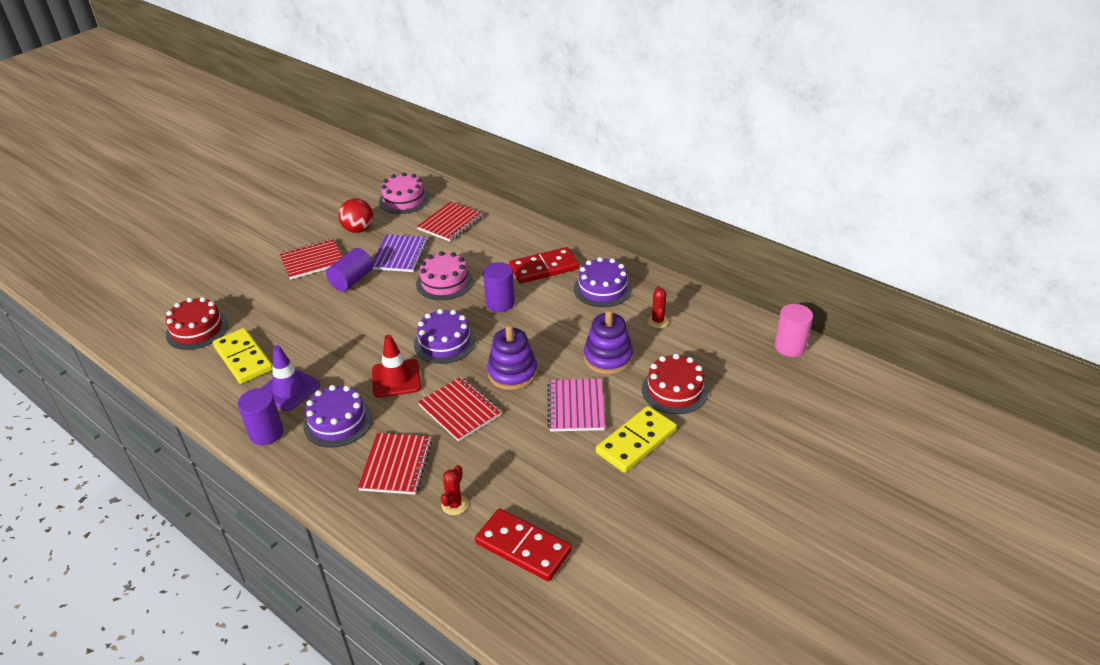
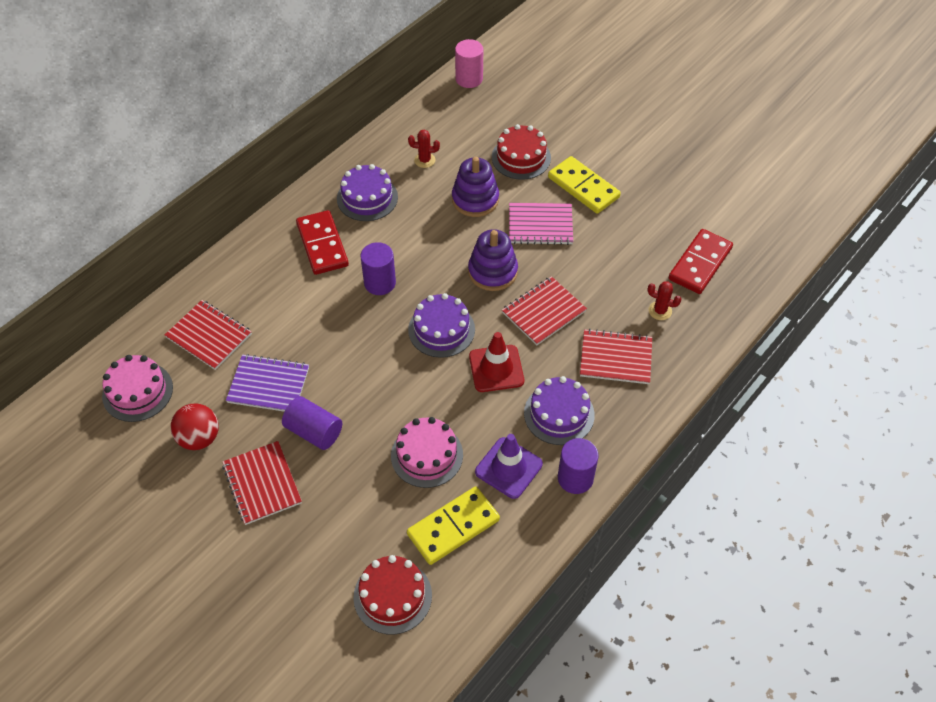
camera: 90 degrees left, 15 degrees up
pink cake [416,251,473,300] -> pink cake moved to [391,417,463,488]

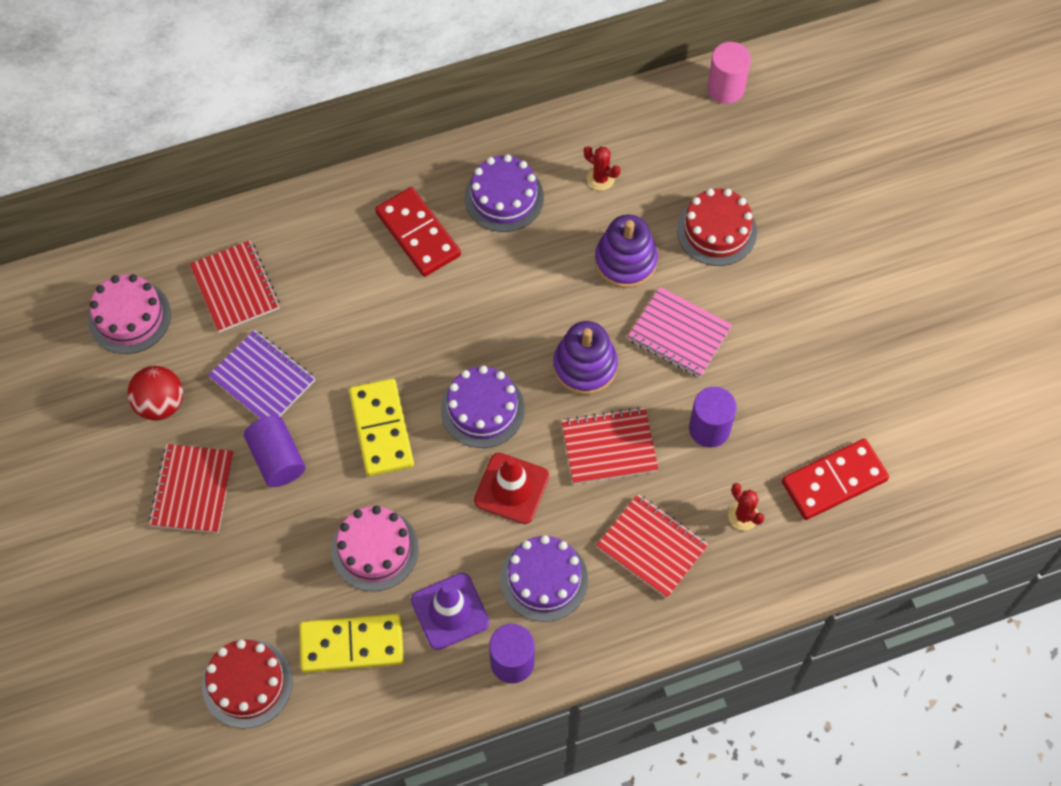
camera: 30 degrees right, 10 degrees up
red domino [296,210,349,275] -> red domino turned 45 degrees counterclockwise [375,187,461,277]
purple cylinder [360,242,396,295] -> purple cylinder moved to [689,387,737,448]
yellow domino [548,156,621,214] -> yellow domino moved to [349,378,414,476]

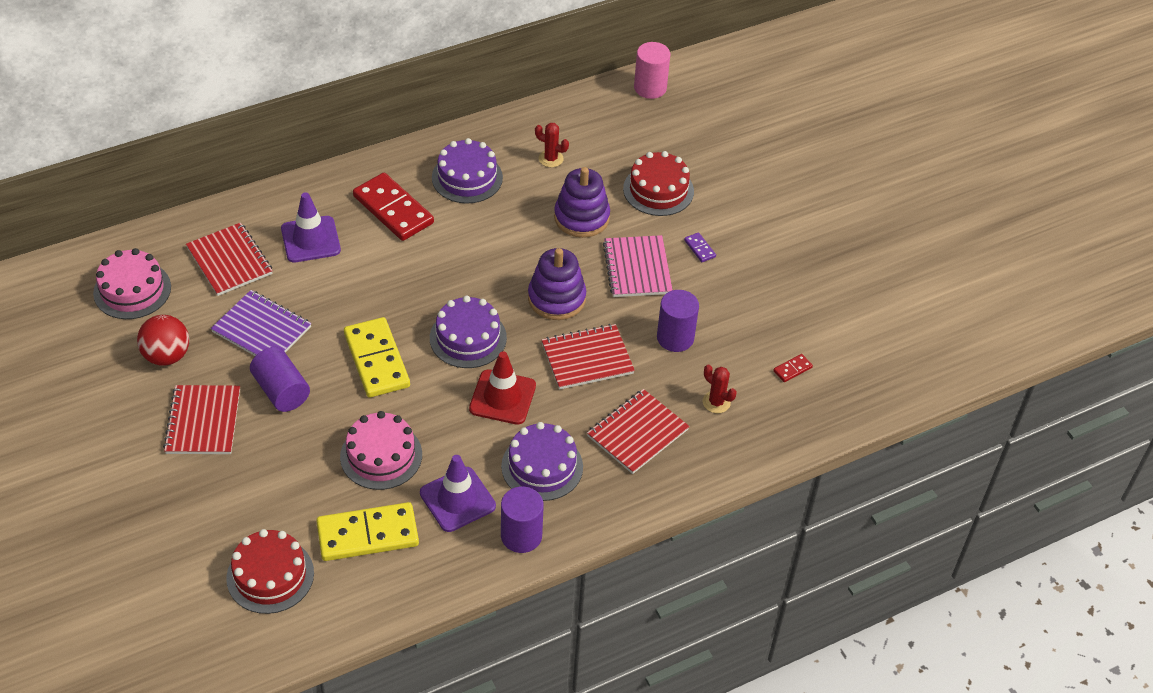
camera: 10 degrees left, 15 degrees down
red notebook [596,494,709,598] -> red notebook turned 75 degrees counterclockwise [587,389,689,474]
pink notebook [627,287,732,378] -> pink notebook turned 60 degrees clockwise [603,235,673,297]
red domino [782,438,889,520] -> red domino [773,354,813,382], size x0.42
none -> purple traffic cone [281,192,341,263]
none -> purple domino [684,232,716,262]

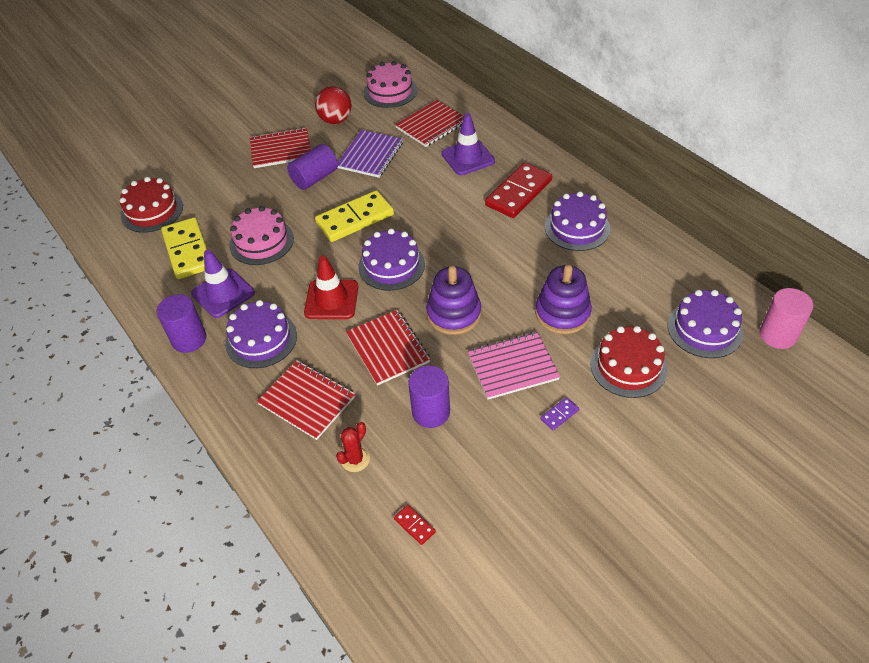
camera: 85 degrees right, 0 degrees up
red cactus [535,123,569,167] -> none
none -> purple cake [668,290,743,358]

